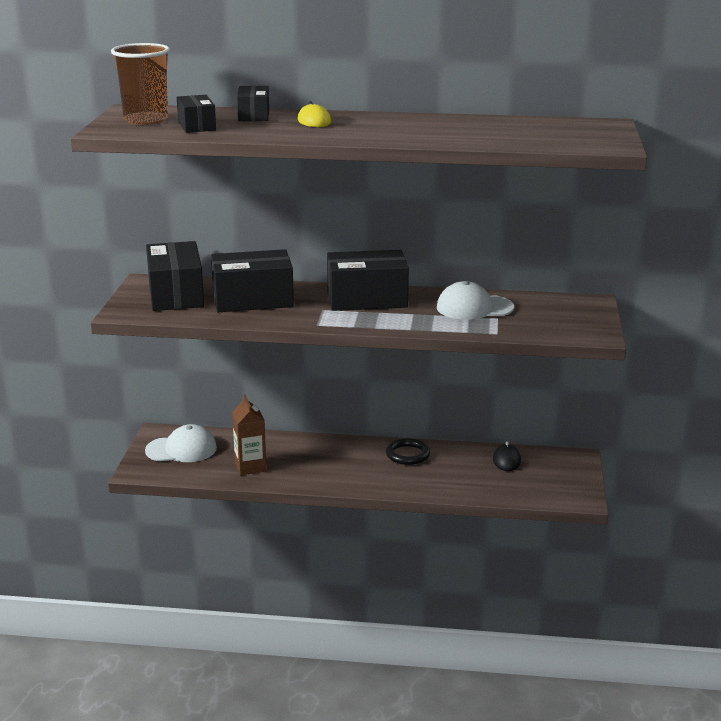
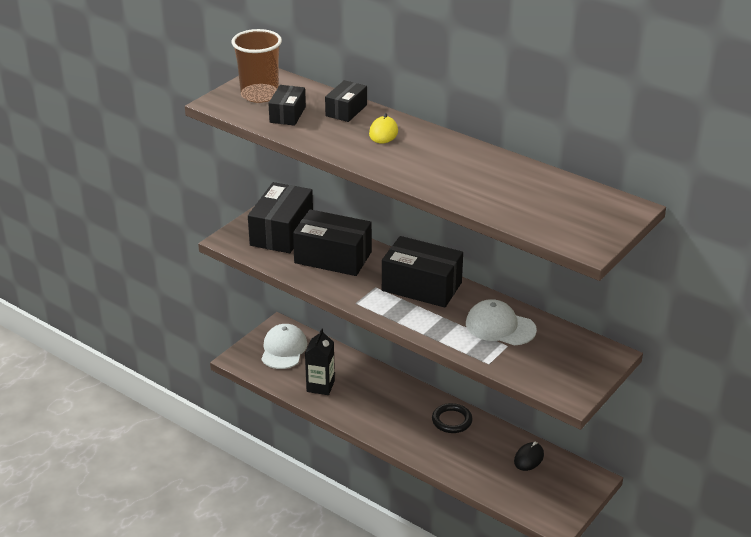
camera: 30 degrees right, 10 degrees up
white cap [145,424,217,462] -> white cap turned 105 degrees counterclockwise [261,324,307,369]
brown carton [232,394,267,475] -> black carton [305,328,335,395]

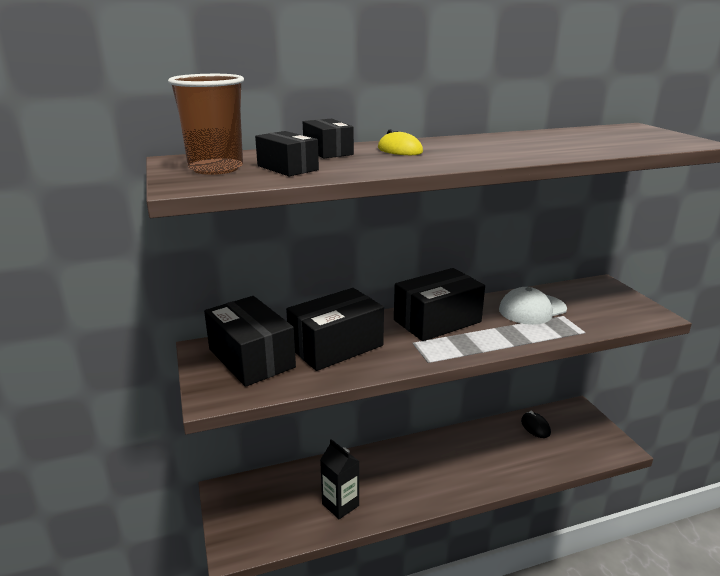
camera: 55 degrees left, 10 degrees down
white cap [261,324,307,369] -> none
black ring [432,403,473,433] -> none

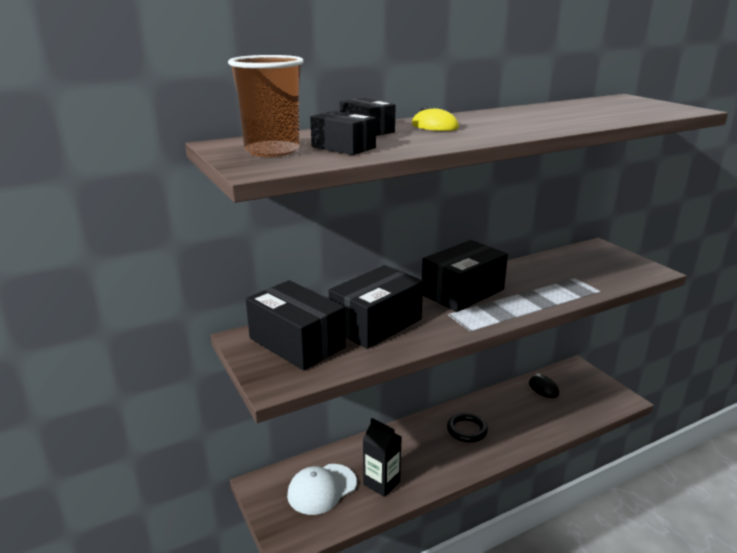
camera: 10 degrees left, 0 degrees up
white cap [499,287,567,325] -> white cap moved to [287,464,357,515]
none -> black ring [447,413,488,443]

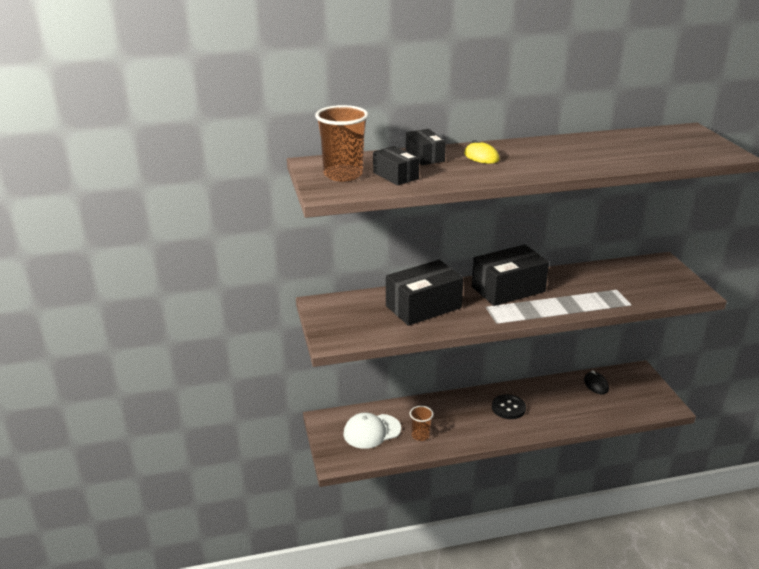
camera: 15 degrees right, 5 degrees up
black box [246,280,346,370] -> none
black carton [363,418,402,497] -> brown cup [410,406,434,441]
black ring [447,413,488,443] -> black button [492,394,526,419]

